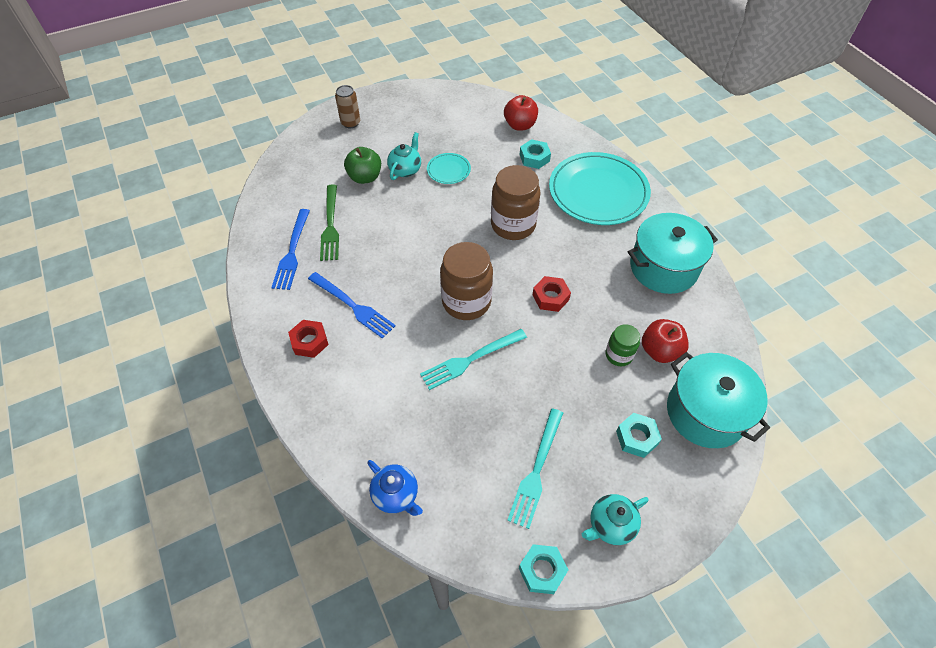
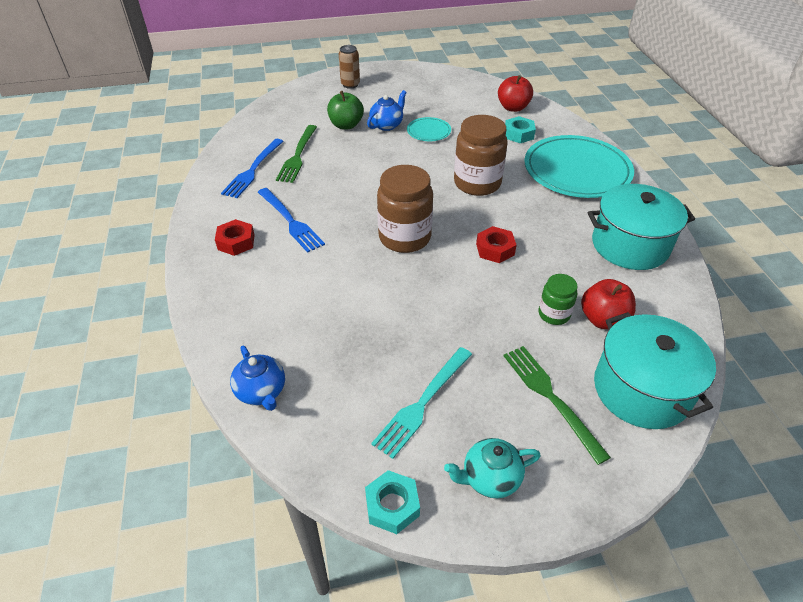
camera: 15 degrees right, 10 degrees down
turquoise teapot [387,132,421,180] -> blue teapot [367,90,407,131]
turquoise fork [420,329,527,390] -> none
turquoise nut [616,413,662,458] -> green fork [503,346,611,465]

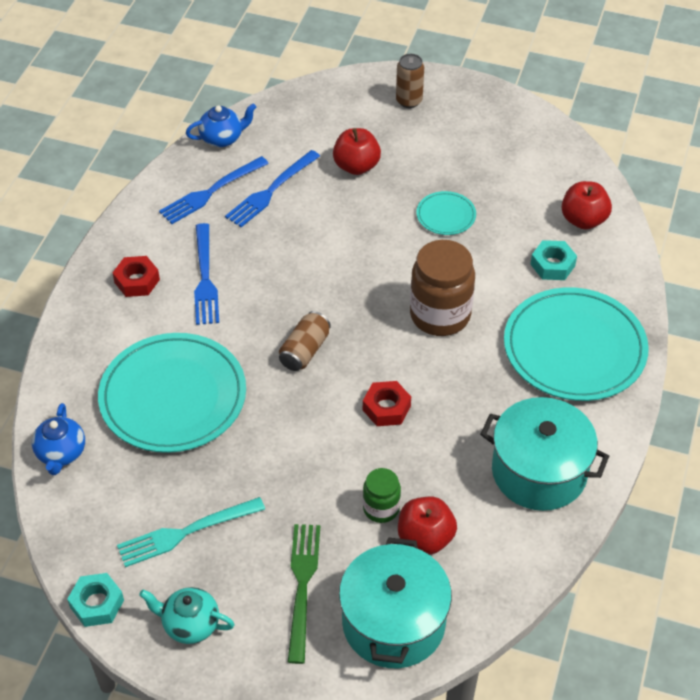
camera: 30 degrees right, 5 degrees up
green fork [276,125,317,183] -> blue fork [225,150,320,227]
green apple [327,91,364,129] -> red apple [333,128,381,175]
blue teapot [367,90,407,131] -> blue teapot moved to [186,103,256,147]
brown jar [377,165,433,253] -> brown can [279,311,331,371]
none -> turquoise plate [98,333,246,453]

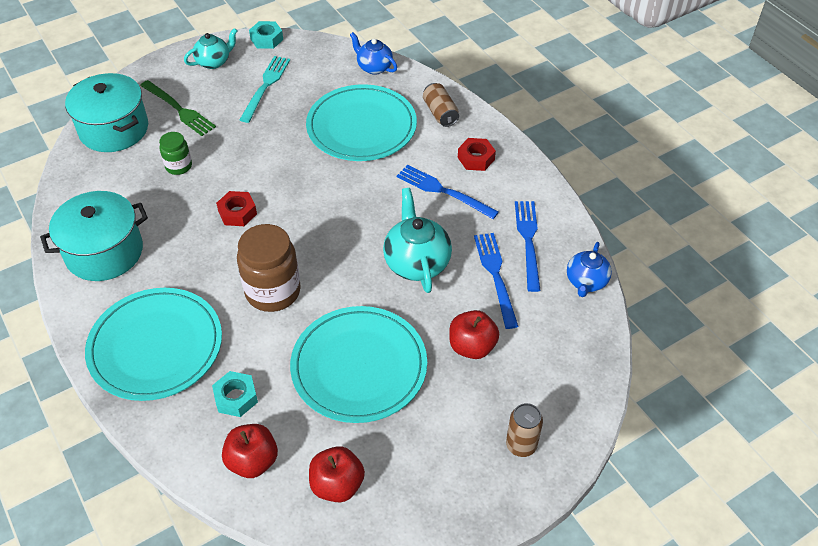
camera: 130 degrees right, 0 degrees up
brown can [279,311,331,371] -> brown can moved to [423,83,459,127]
red apple [398,497,457,555] -> red apple moved to [309,446,365,502]
turquoise plate [416,191,476,235] -> turquoise plate [290,306,427,423], size x2.21
none -> turquoise teapot [383,188,452,293]

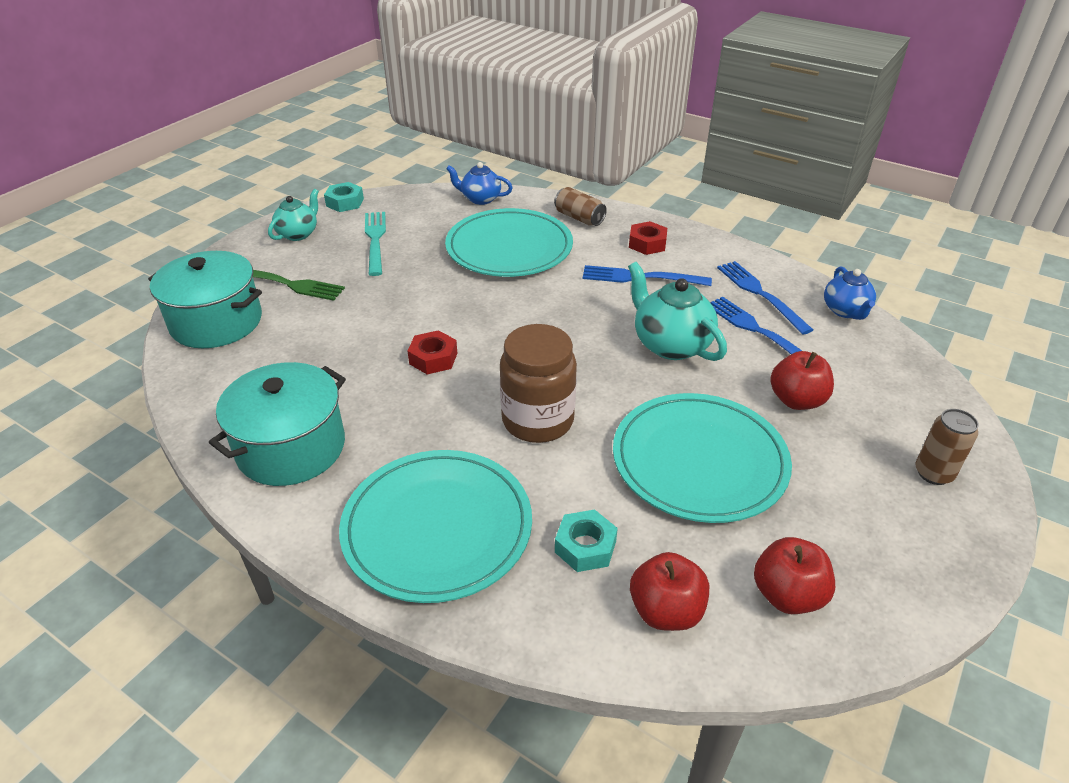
camera: 25 degrees left, 10 degrees down
green jar [159,132,192,175] -> none

